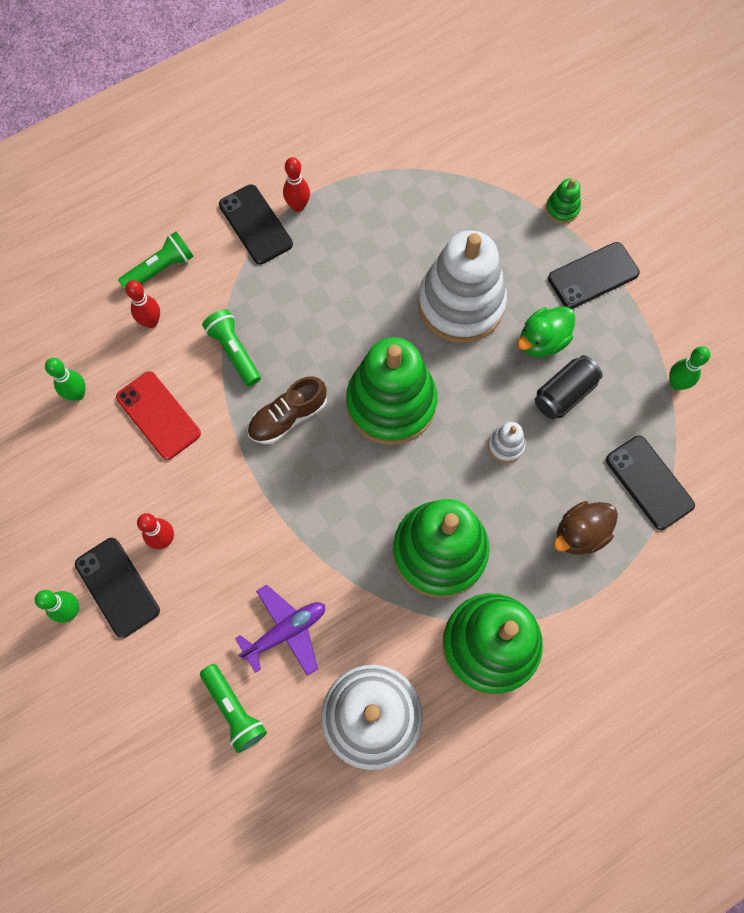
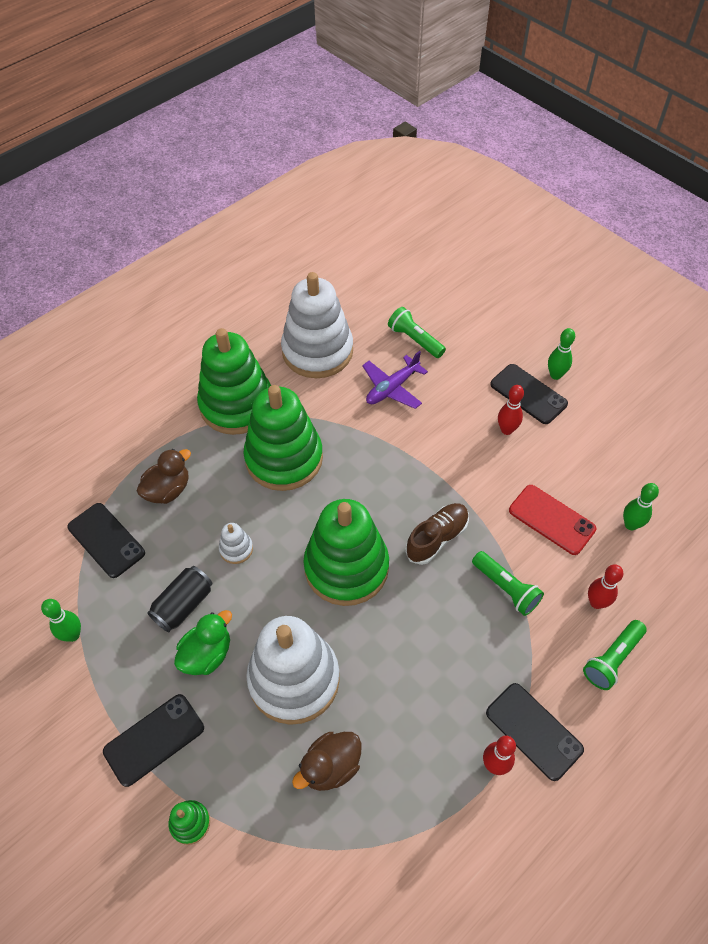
camera: 170 degrees right, 15 degrees down
none -> brown duck [292,732,361,791]

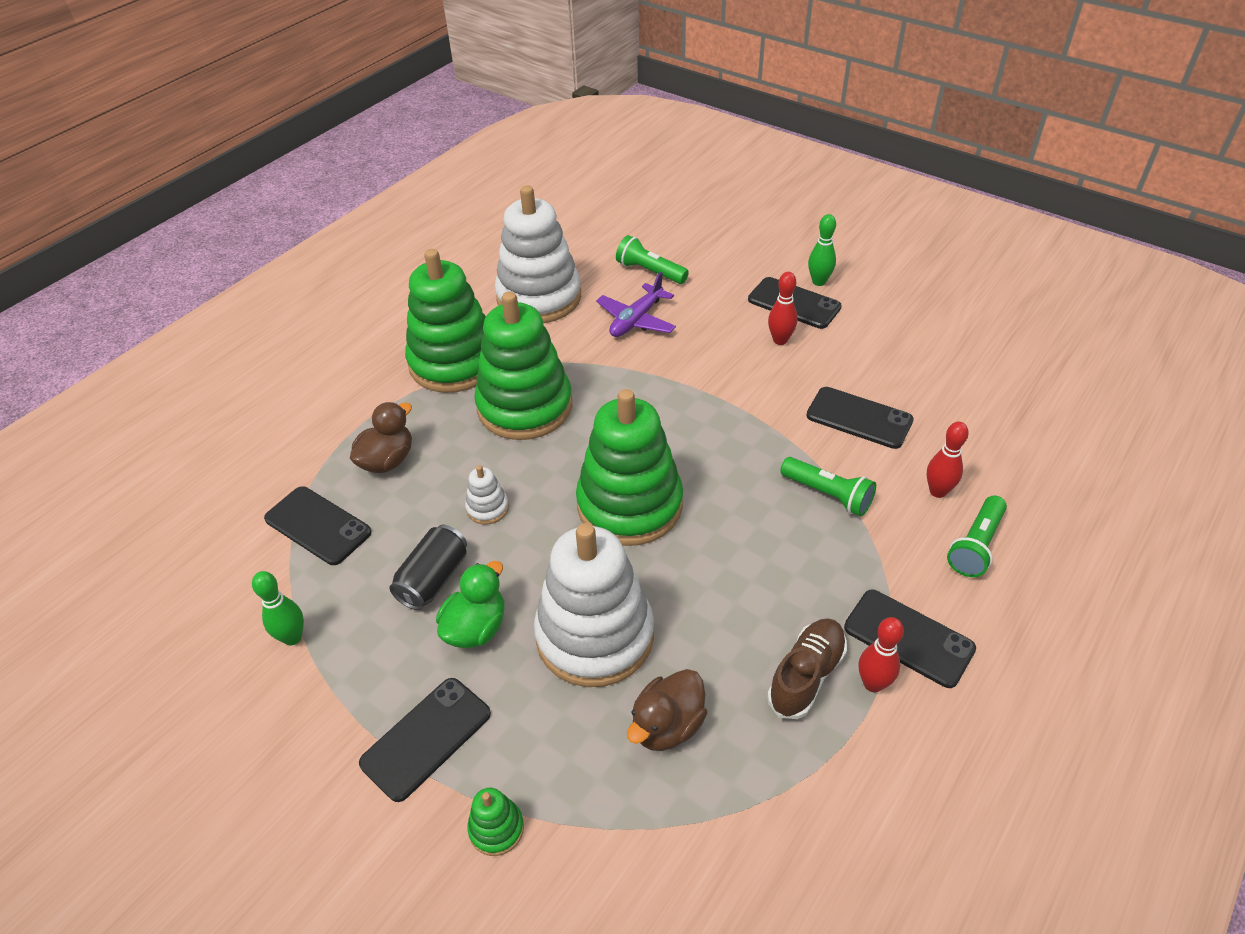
camera: 10 degrees left, 10 degrees down
brown shoe [405,503,469,565] -> brown shoe moved to [767,618,847,719]
red phone [509,485,596,555] -> black phone [806,387,914,449]
green bowling pin [623,483,659,530] -> none

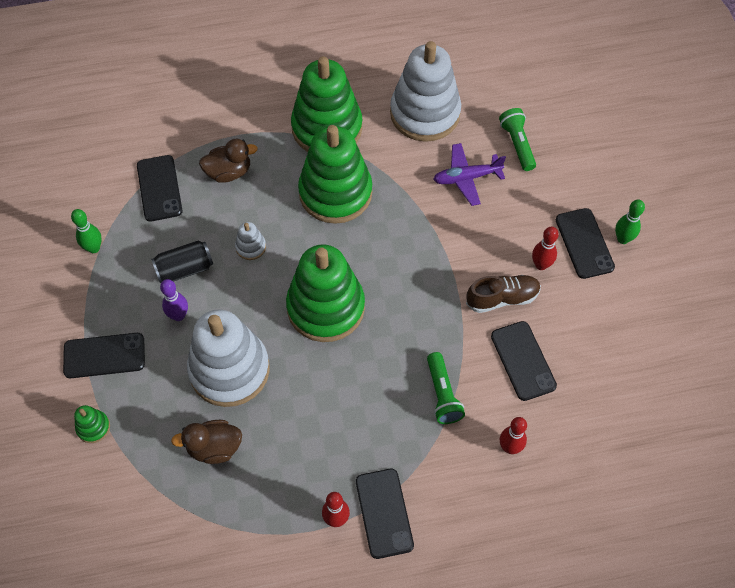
camera: 40 degrees right, 15 degrees up
green duck [436,561,504,648] -> purple bowling pin [160,279,188,321]
brown shoe [767,618,847,719] -> brown shoe moved to [466,275,541,313]
green flashlight [947,495,1007,577] -> none

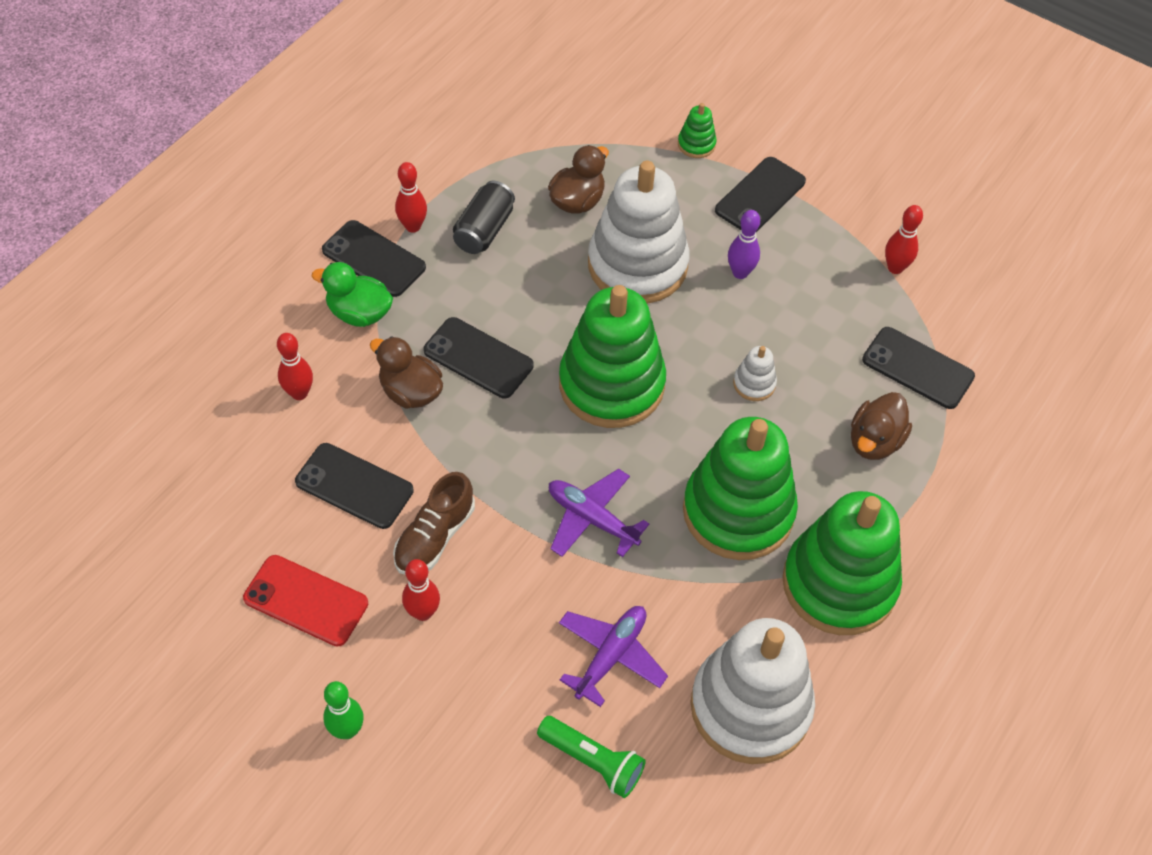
camera: 135 degrees right, 5 degrees down
green bowling pin [71,209,102,253] -> red bowling pin [885,205,923,274]
black can [151,240,213,283] -> black can moved to [453,181,515,254]
green flashlight [427,352,465,424] -> brown duck [370,336,443,409]
black phone [556,208,615,279] -> black phone moved to [423,317,534,398]
none -> red phone [243,555,368,647]
none -> green duck [312,262,393,327]
none -> purple plane [549,469,649,557]

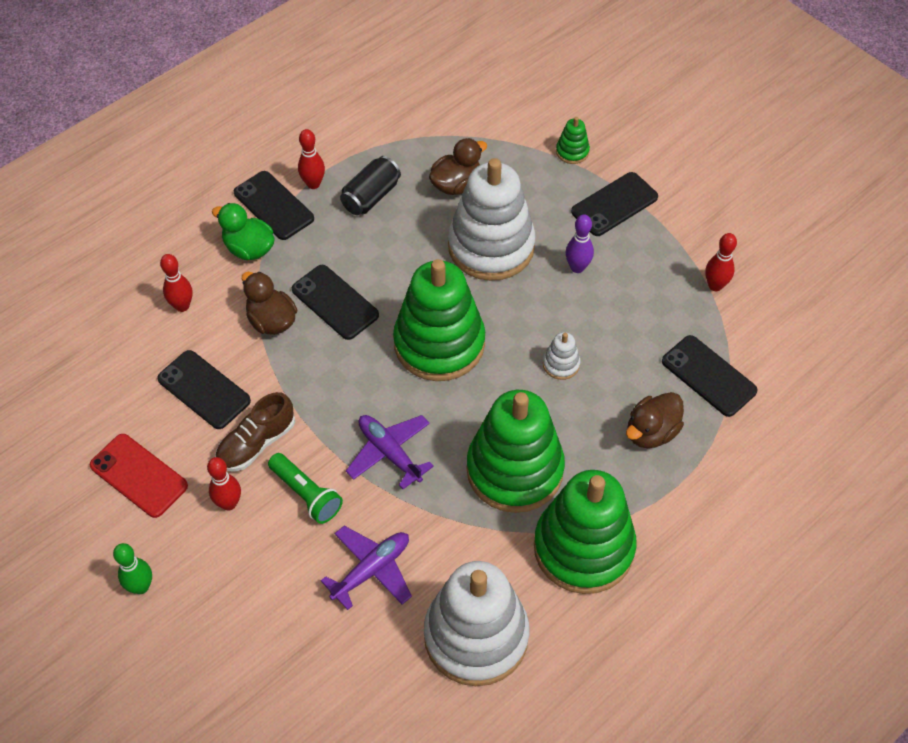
camera: 15 degrees right, 0 degrees up
green flashlight [537,716,646,798] -> green flashlight moved to [268,453,343,524]

